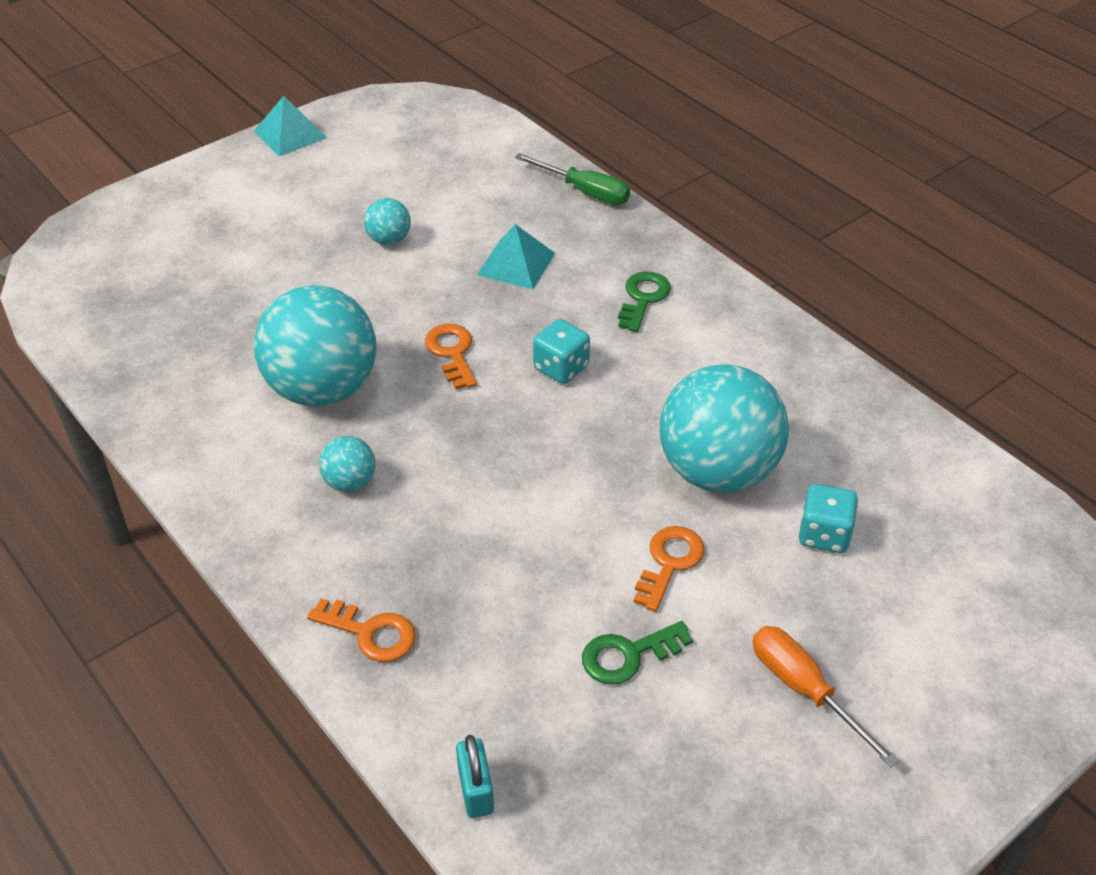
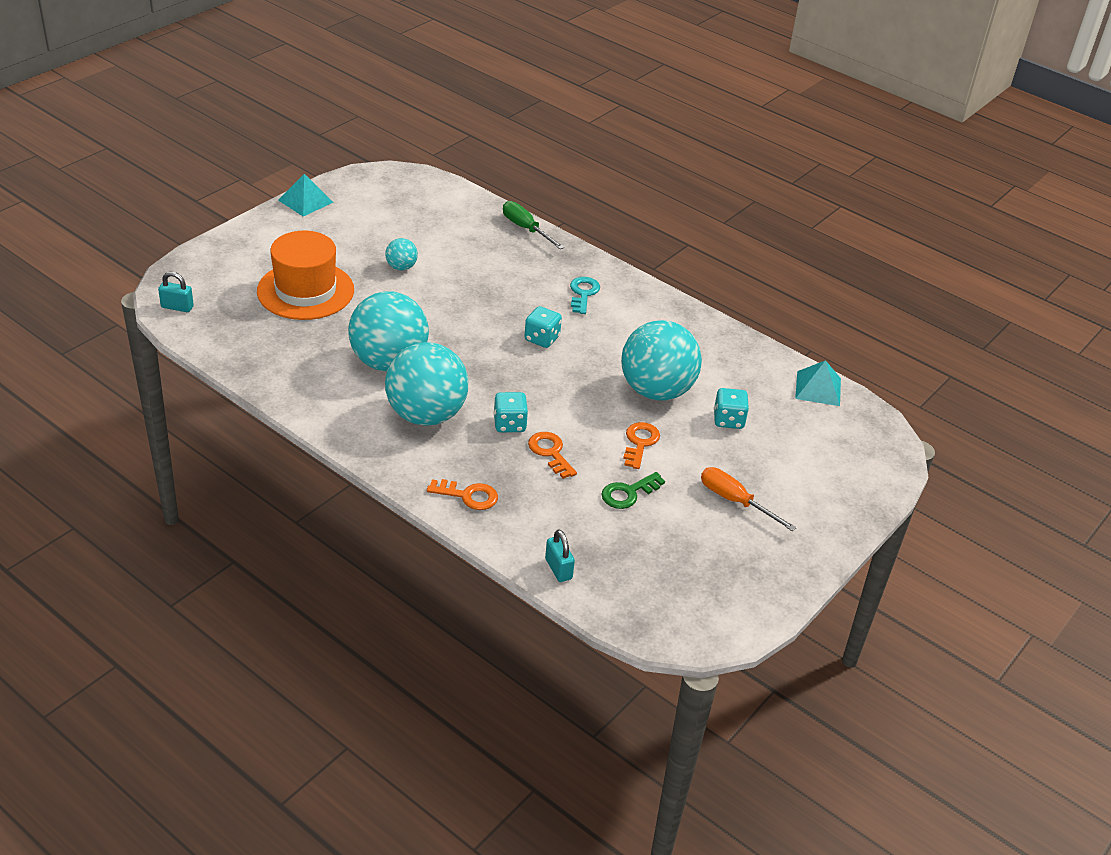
camera: 15 degrees left, 5 degrees down
turquoise ball [319,436,376,492] -> turquoise ball [385,342,468,426], size x2.26
orange key [425,324,477,389] -> orange key moved to [528,432,577,479]
turquoise pyramid [477,224,555,289] -> turquoise pyramid moved to [795,360,841,406]
green screwdriver [515,153,630,205] -> green screwdriver turned 150 degrees counterclockwise [503,201,564,249]
green key [618,271,671,332] -> turquoise key [570,277,600,314]
none -> turquoise padlock [158,272,194,312]
none -> orange hat [257,231,354,320]
none -> turquoise dice [494,392,528,432]

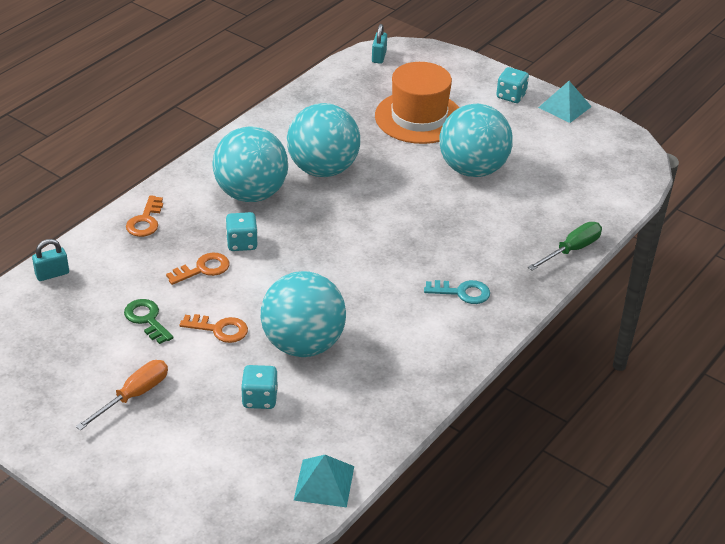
camera: 90 degrees right, 0 degrees up
turquoise ball [385,238,418,271] -> turquoise ball [439,104,513,177], size x2.26
turquoise dice [525,306,562,348] -> turquoise dice moved to [496,67,529,103]

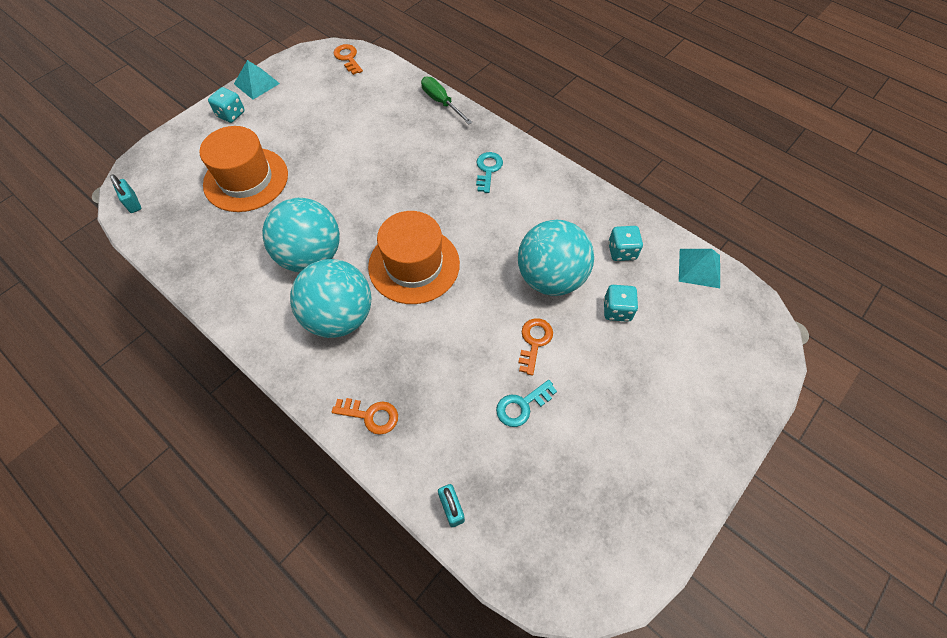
camera: 85 degrees left, 20 degrees up
orange screwdriver [76,360,168,430] -> none
green key [124,299,173,344] -> turquoise key [496,380,557,427]
orange key [166,253,229,285] -> orange key moved to [333,44,363,75]
turquoise dice [225,212,258,251] -> turquoise dice moved to [608,226,643,261]
turquoise padlock [372,24,387,64] -> turquoise padlock turned 45 degrees clockwise [110,174,141,213]
turquoise ball [439,104,513,177] -> none
none -> orange hat [368,211,460,304]

